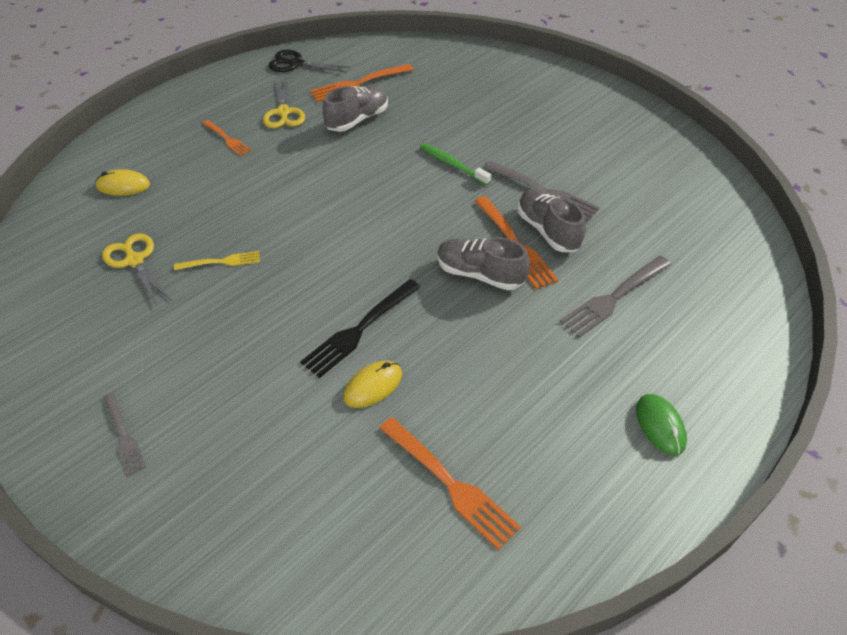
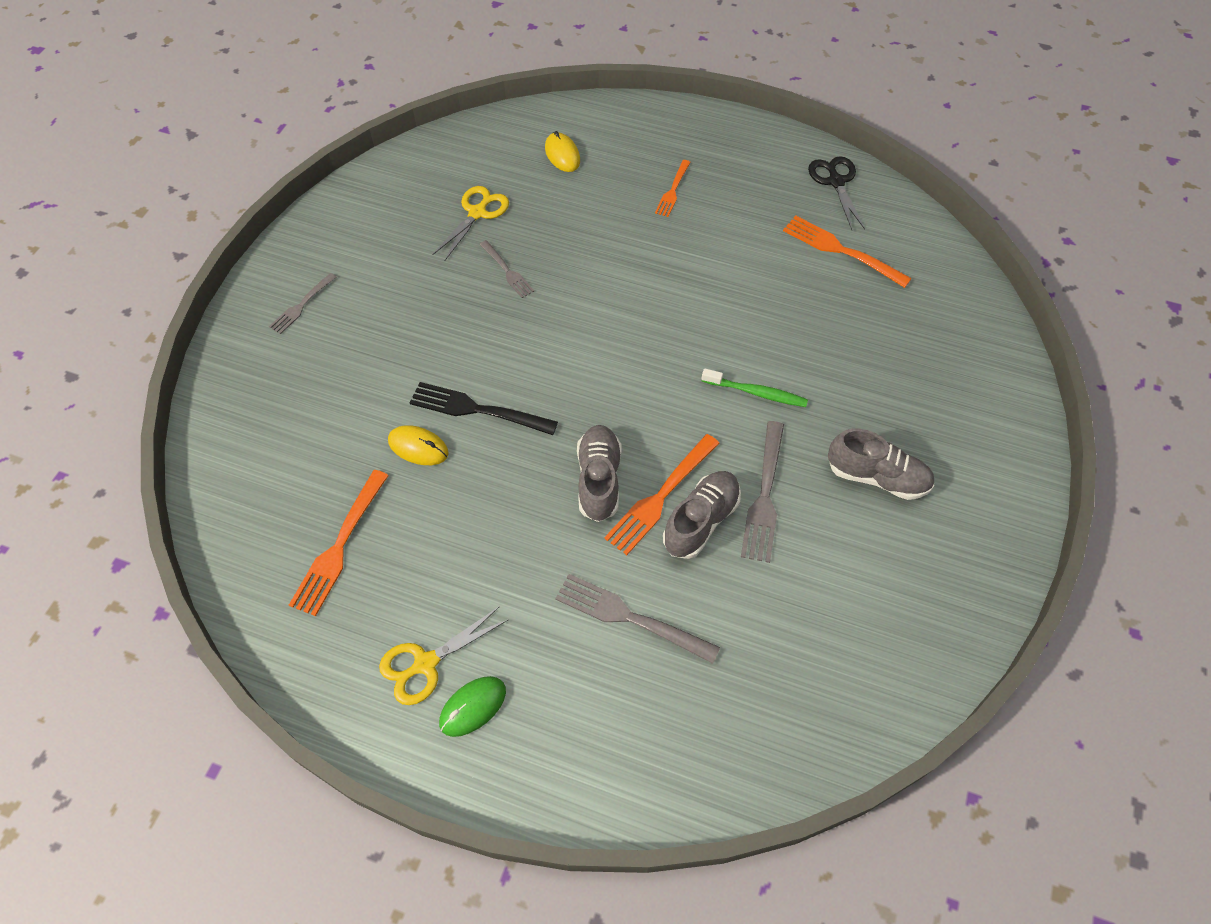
camera: 65 degrees right, 10 degrees up
yellow fork [174,251,260,270] -> grey fork [479,240,534,298]
yellow scissors [263,79,305,129] -> yellow scissors moved to [379,606,509,705]
grey shoe [323,86,388,132] -> grey shoe moved to [828,429,934,500]
green toothbrush [420,143,491,185] -> green toothbrush turned 90 degrees clockwise [701,368,808,407]

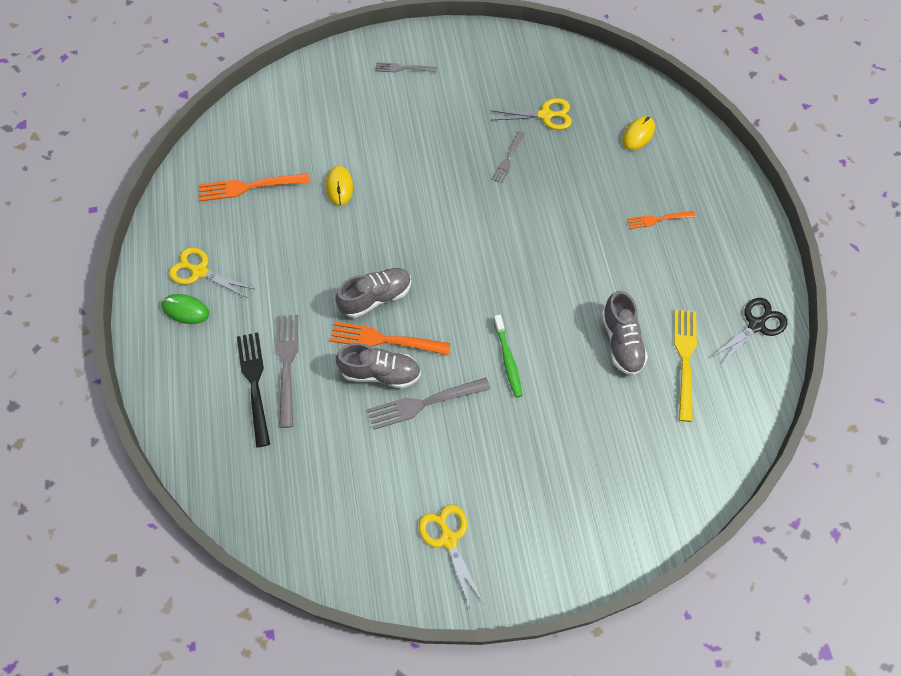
camera: 60 degrees right, 5 degrees up
black fork [410,382,558,435] -> black fork moved to [237,332,270,447]
orange fork [783,215,912,288] -> yellow fork [674,309,697,422]
grey shoe [828,429,934,500] -> grey shoe moved to [601,291,648,376]
none -> yellow scissors [419,504,483,608]

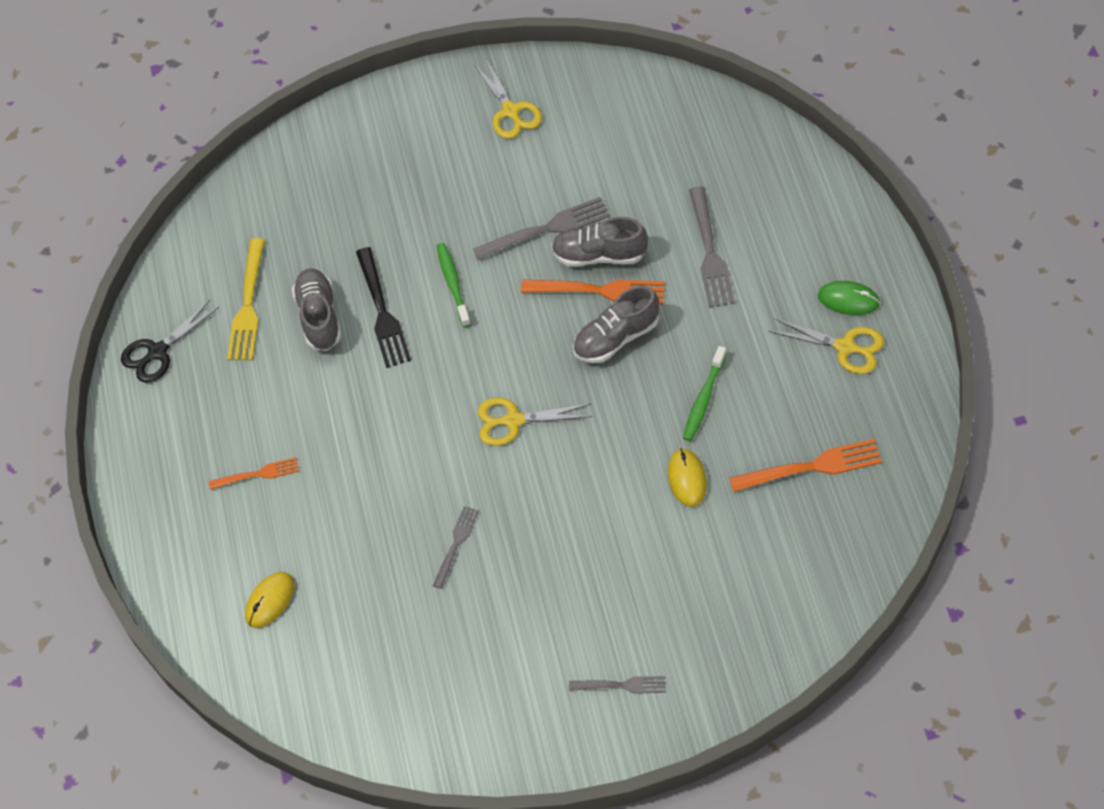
camera: 175 degrees left, 5 degrees down
black fork [237,332,270,447] -> black fork moved to [356,247,411,368]
yellow scissors [490,98,572,130] -> yellow scissors moved to [478,398,592,446]
none -> green toothbrush [683,346,727,441]

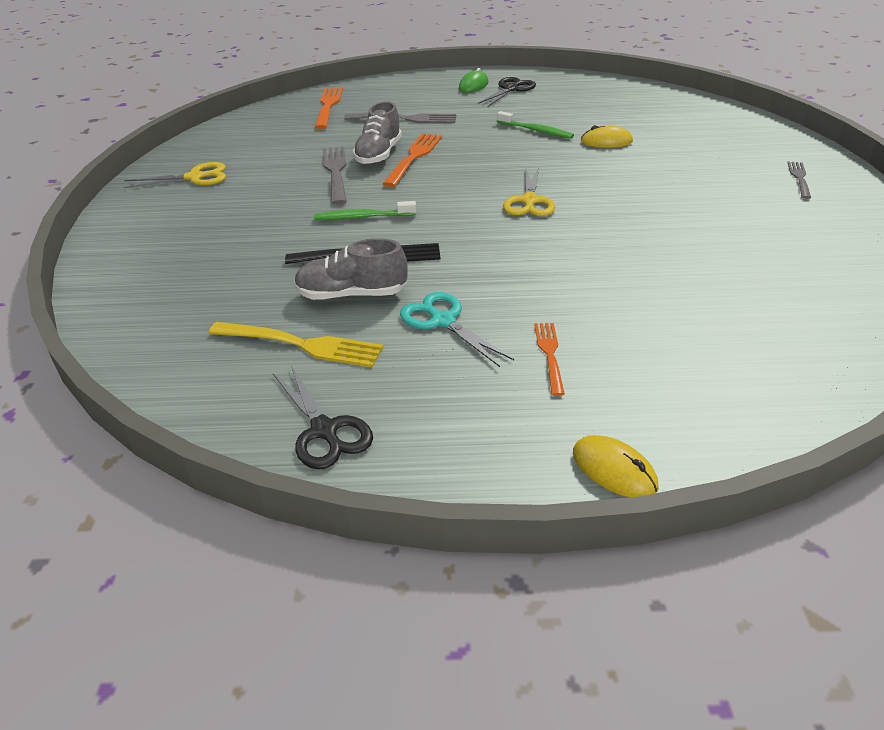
camera: 85 degrees left, 20 degrees down
yellow mouse [245,572,294,628] -> yellow mouse moved to [573,435,659,497]
grey fork [433,506,479,589] -> none
grey shoe [573,286,659,363] -> none
orange fork [729,439,882,492] -> orange fork moved to [315,88,343,129]
yellow scissors [769,318,884,374] -> black scissors [478,77,536,107]
none -> turquoise scissors [400,292,514,367]

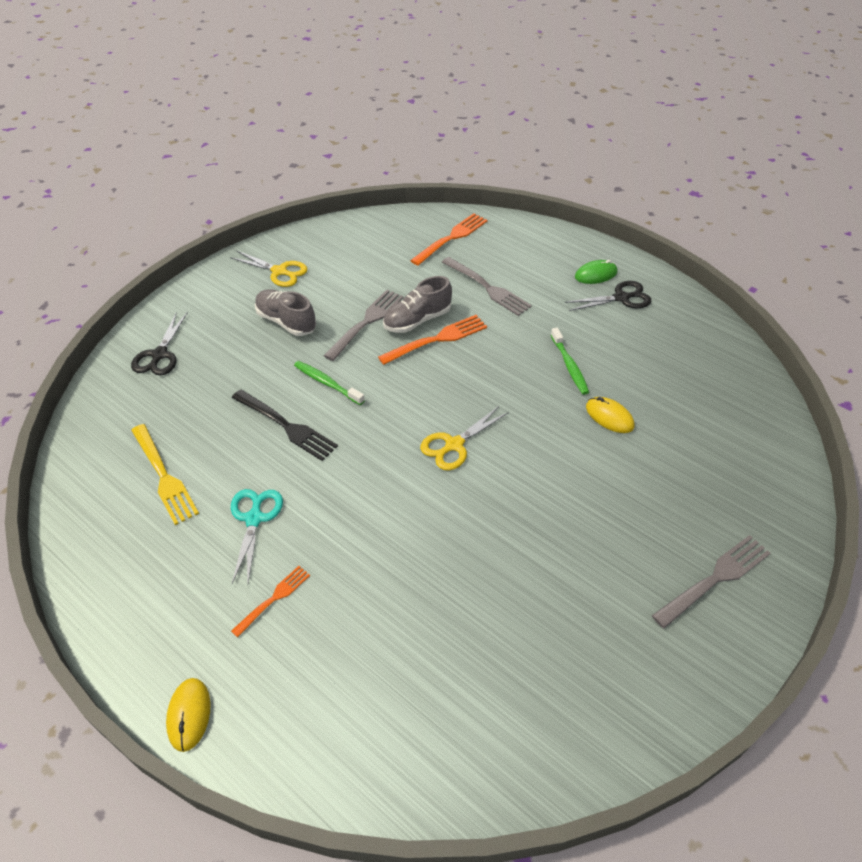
camera: 40 degrees right, 10 degrees up
black scissors [273,364,373,469] -> black scissors moved to [131,312,188,376]
grey shoe [294,238,408,300] -> grey shoe moved to [255,289,316,336]
grey fork [787,161,811,199] -> grey fork [652,535,771,629], size x1.65

